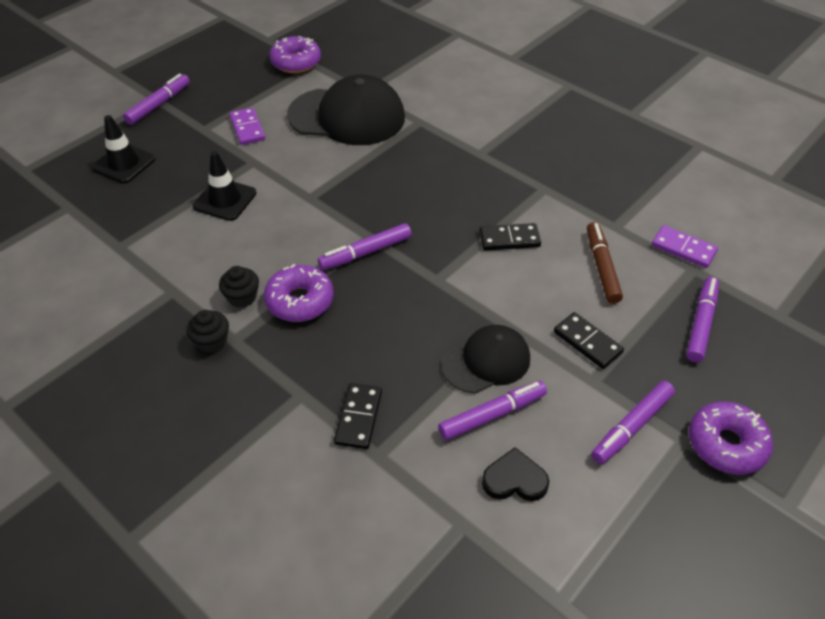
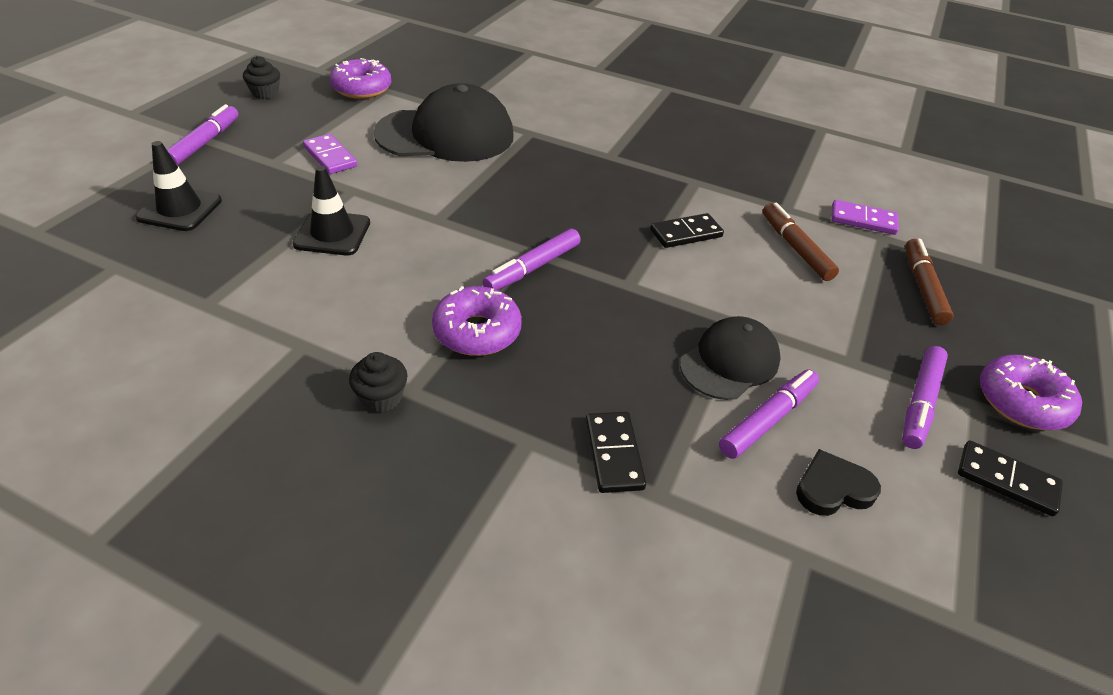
camera: 20 degrees left, 5 degrees down
black cupcake [219,266,259,308] -> black cupcake moved to [243,56,280,99]
black domino [554,312,624,369] -> black domino moved to [958,441,1063,516]
purple marker [686,277,719,363] -> brown marker [905,239,954,325]

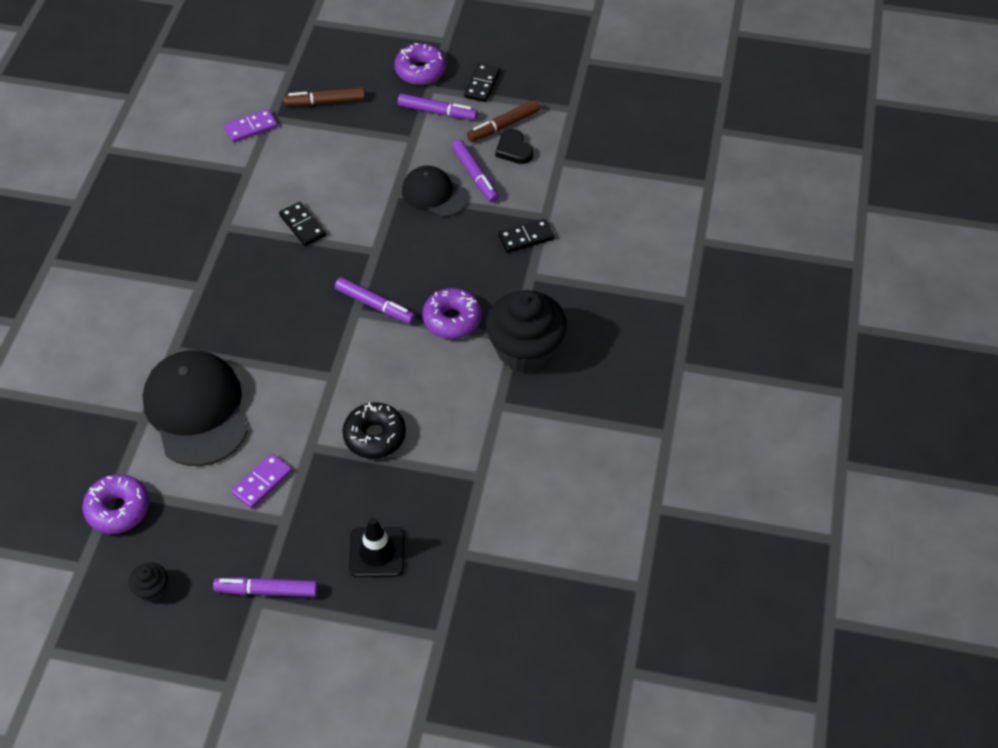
camera: 100 degrees left, 10 degrees up
black traffic cone [293,166,370,255] -> black donut [342,402,406,459]
black cupcake [349,352,408,412] -> black cupcake [486,290,567,373], size x2.30
purple marker [719,369,819,459] -> purple marker turned 150 degrees counterclockwise [452,140,499,203]
brown marker [763,203,839,281] -> brown marker moved to [467,100,540,142]
purple domino [831,200,899,235] -> purple domino turned 60 degrees clockwise [224,109,278,143]

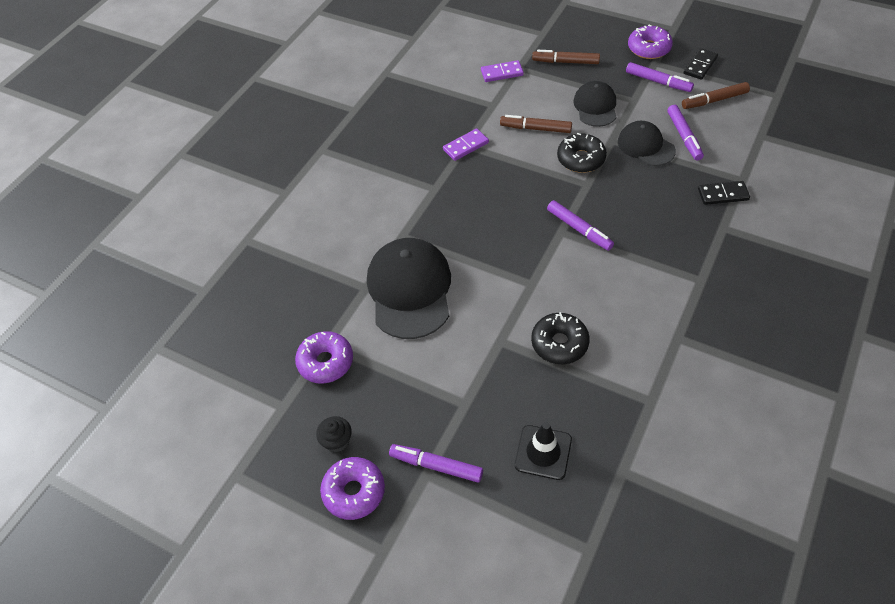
camera: 20 degrees right, 0 degrees up
purple domino [231,453,292,509] -> purple domino moved to [443,129,489,161]
black domino [279,202,326,246] -> none
purple donut [422,288,482,339] -> purple donut moved to [320,457,385,520]
black cupcake [486,290,567,373] -> none
black heart [496,129,533,164] -> none
none -> brown marker [500,115,572,133]
none -> black donut [557,133,607,173]
none -> black cap [574,81,616,127]

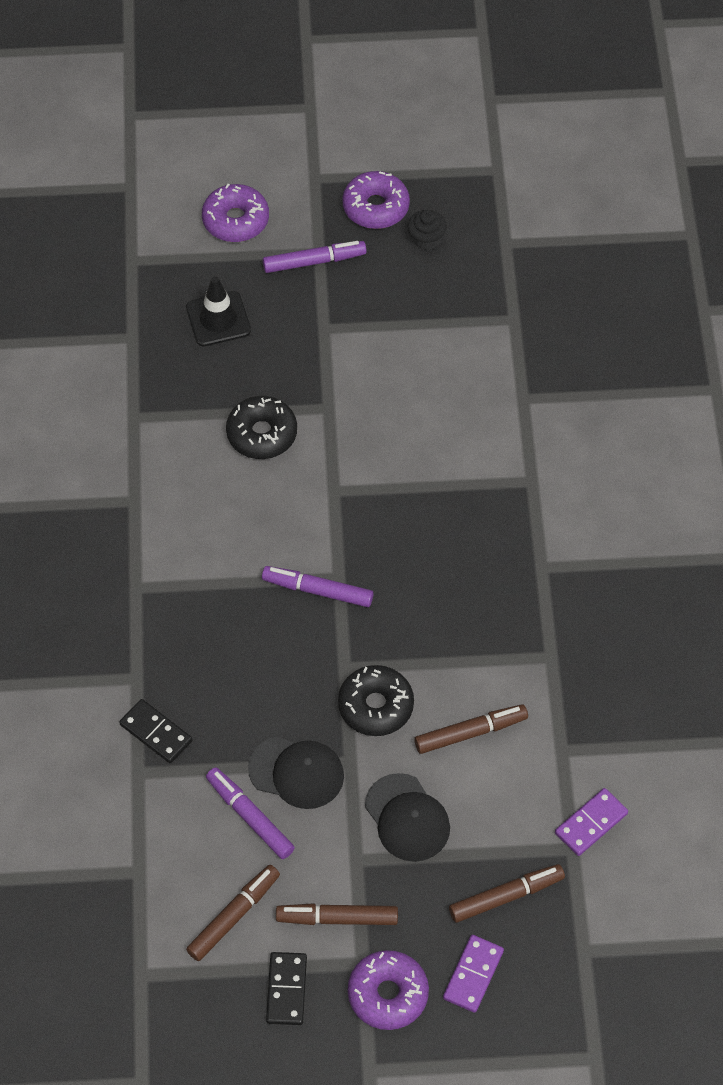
camera: 145 degrees right, 5 degrees up
purple donut [295,331,353,384] -> purple donut moved to [202,184,269,242]
black cap [367,238,451,339] -> none
purple domino [443,129,489,161] -> purple domino moved to [443,935,504,1013]
purple marker [626,62,694,92] -> brown marker [276,903,398,925]
black domino [698,181,750,205] -> black domino turned 75 degrees clockwise [119,699,192,763]

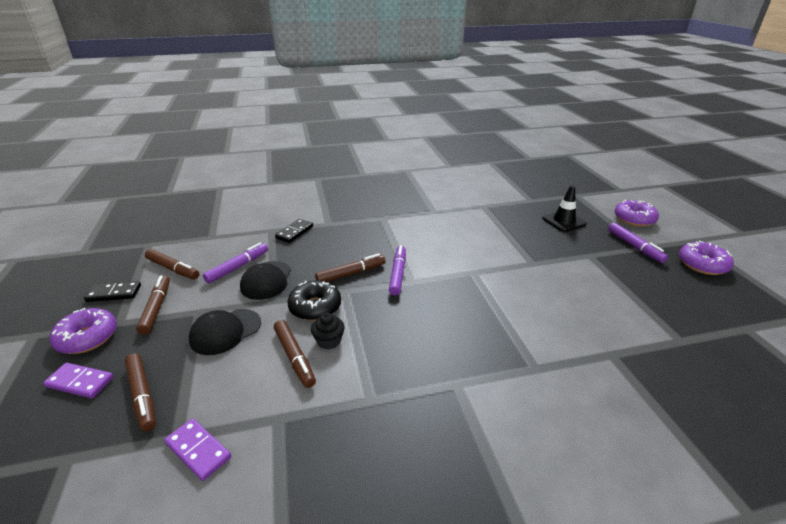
camera: 80 degrees right, 25 degrees down
black donut [226,396,297,459] -> none
black cupcake [408,210,447,250] -> black cupcake moved to [311,313,345,349]
none -> brown marker [315,253,386,282]

